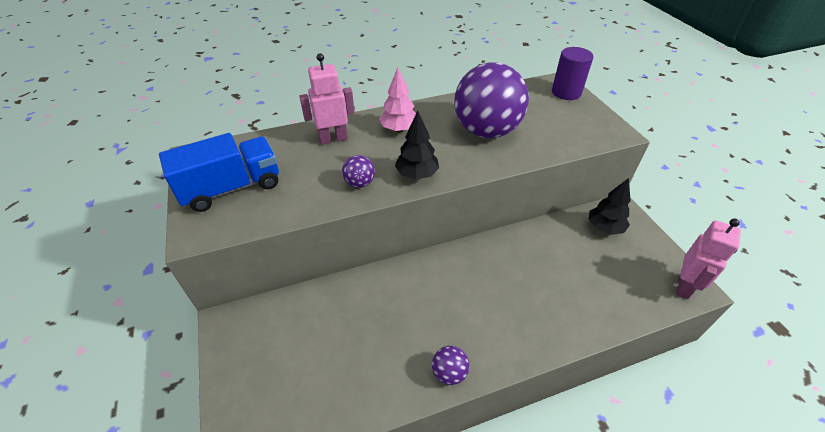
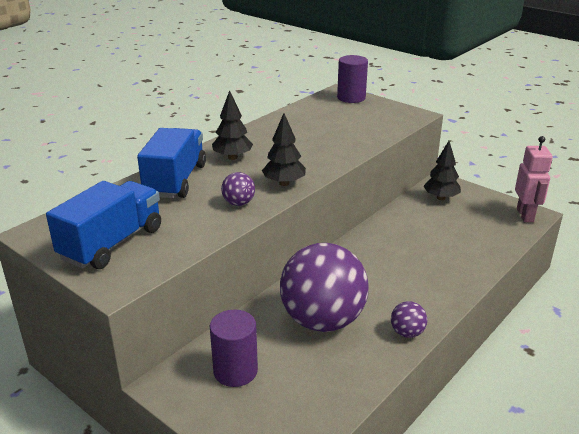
camera: 30 degrees left, 15 degrees down
pink robot [299,53,355,145] -> blue truck [137,128,206,198]
pink tree [379,67,416,132] -> black tree [212,90,253,160]
purple ball [454,62,529,138] -> purple ball moved to [280,243,369,332]
none -> purple cylinder [210,309,258,387]

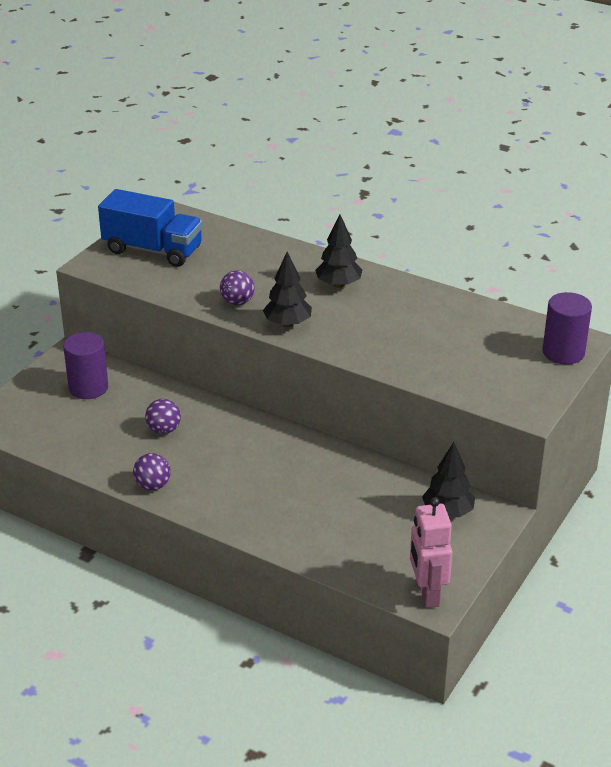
camera: 80 degrees right, 5 degrees up
blue truck [137,128,206,198] -> none
purple ball [280,243,369,332] -> purple ball [145,399,181,434], size x0.41
pink robot [515,136,553,222] -> pink robot turned 90 degrees clockwise [410,497,453,608]

